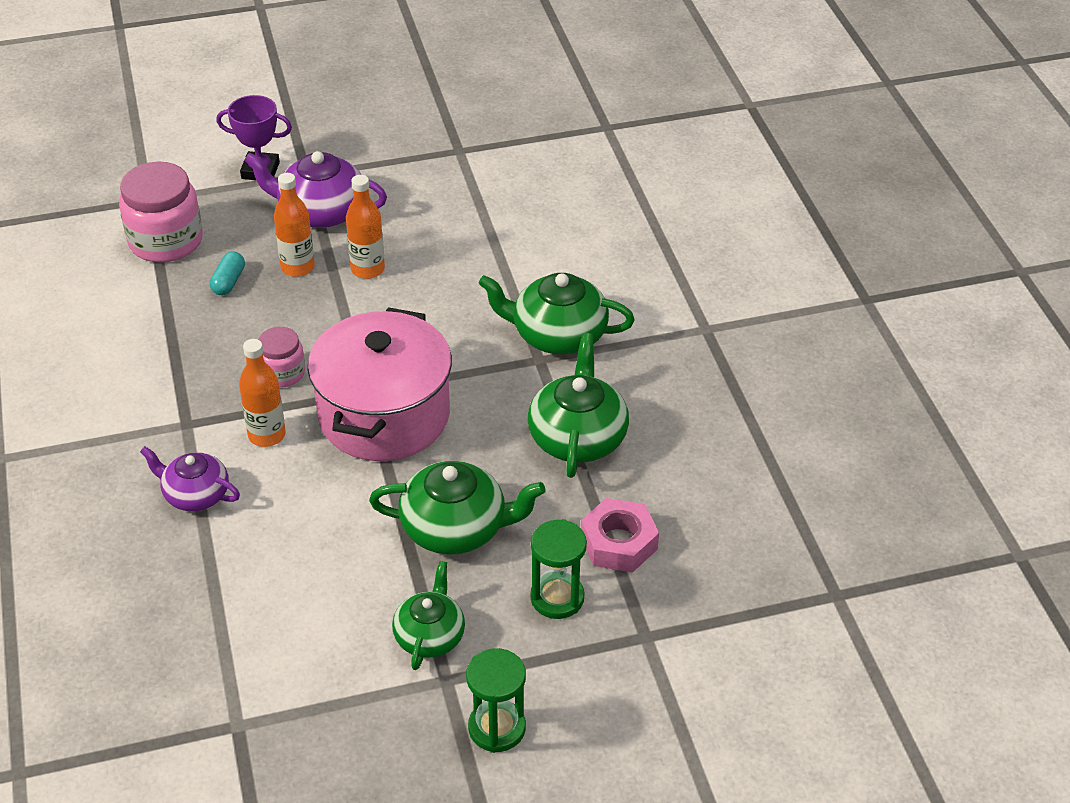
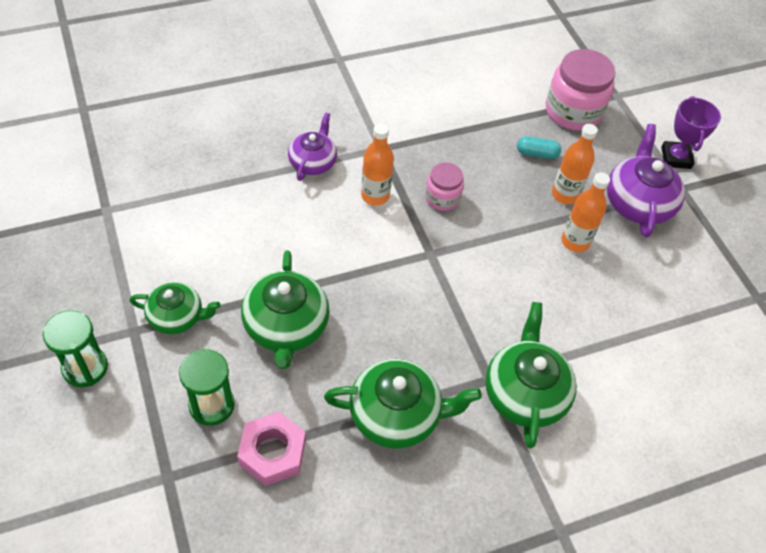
camera: 80 degrees right, 10 degrees up
pink pot [308,307,452,461] -> none

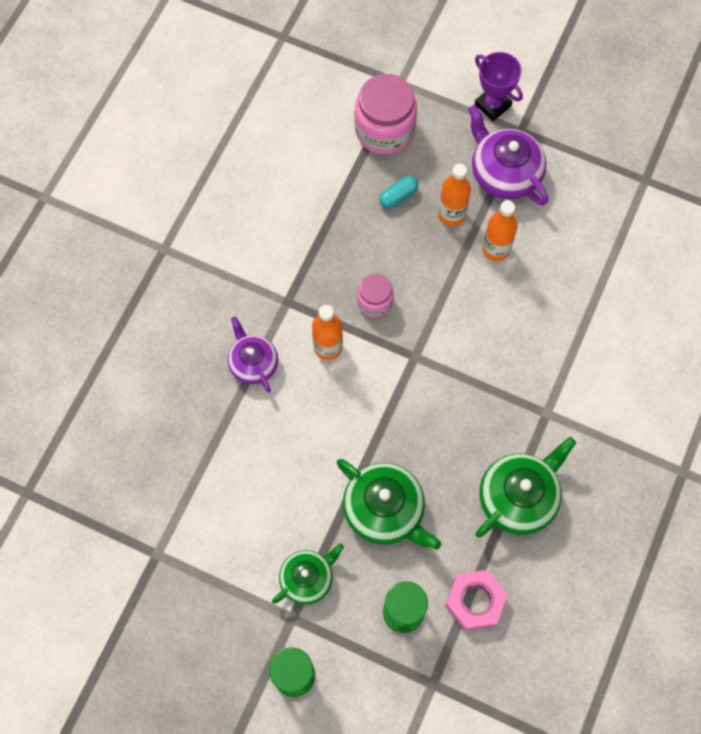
camera: 40 degrees left, 15 degrees up
green teapot [485,302,577,448] -> none

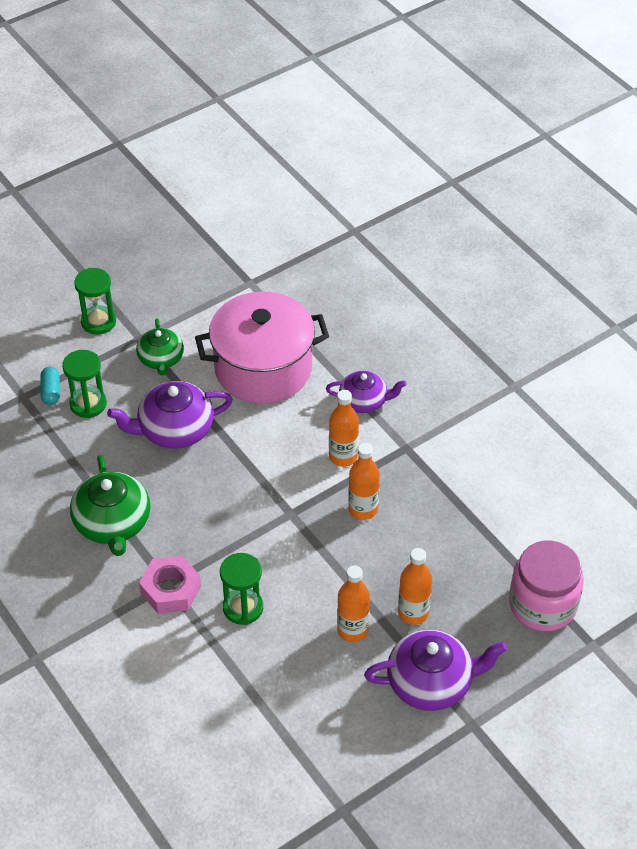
camera: 120 degrees right, 20 degrees down
green teapot [337,459,441,550] -> purple teapot [107,381,233,449]
pink jar [357,274,394,318] -> orange bottle [348,443,380,520]
turquoise capsule [379,176,418,209] -> turquoise capsule moved to [40,367,60,405]
pink nut [445,570,508,630] -> pink nut moved to [139,556,201,614]
purple trophy [475,52,523,121] -> none
none -> pink pot [195,291,329,404]
none -> green hourglass [220,553,263,625]

